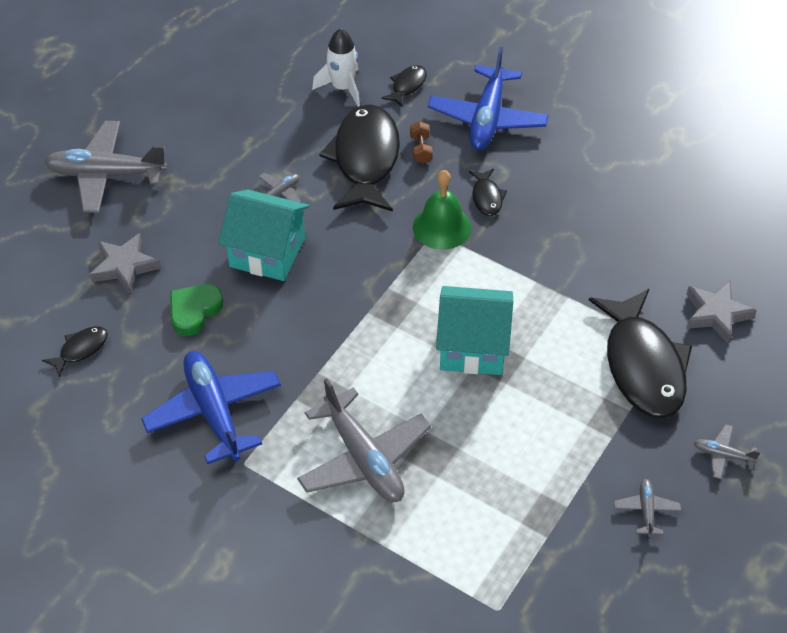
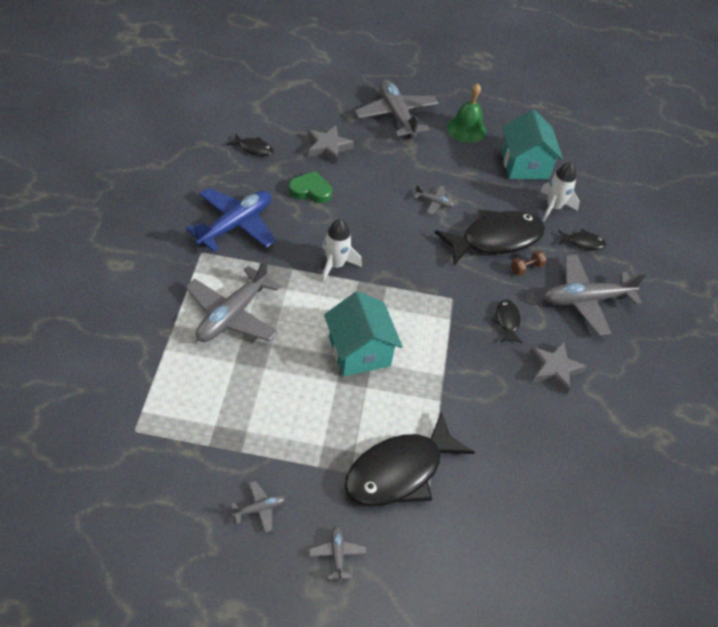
camera: 60 degrees right, 0 degrees up
turquoise house [219,190,309,281] -> turquoise house moved to [501,109,563,179]
green bell [413,170,471,250] -> green bell moved to [447,83,486,143]
blue plane [428,47,549,150] -> grey plane [544,255,646,336]
black fish [469,169,507,216] -> black fish turned 120 degrees clockwise [492,300,523,343]
grey star [686,281,757,344] -> grey star moved to [529,341,587,395]
none -> white rocket [322,219,362,283]

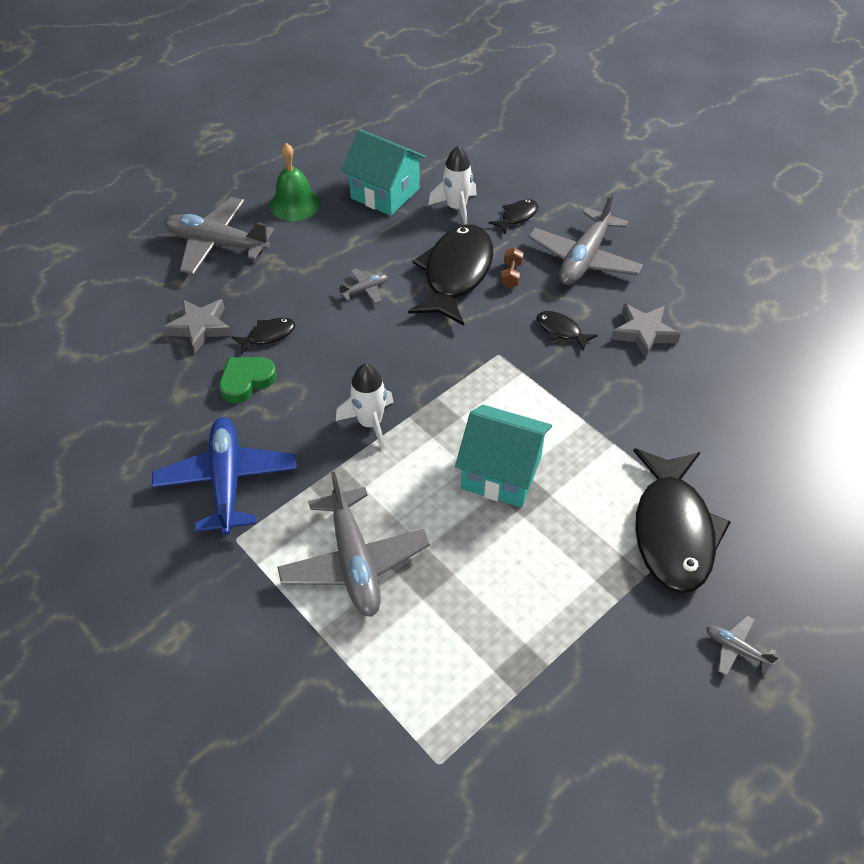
camera: 45 degrees left, 0 degrees up
black fish [227,134,274,156] -> black fish moved to [232,318,295,354]
grey plane [231,481,285,533] -> none

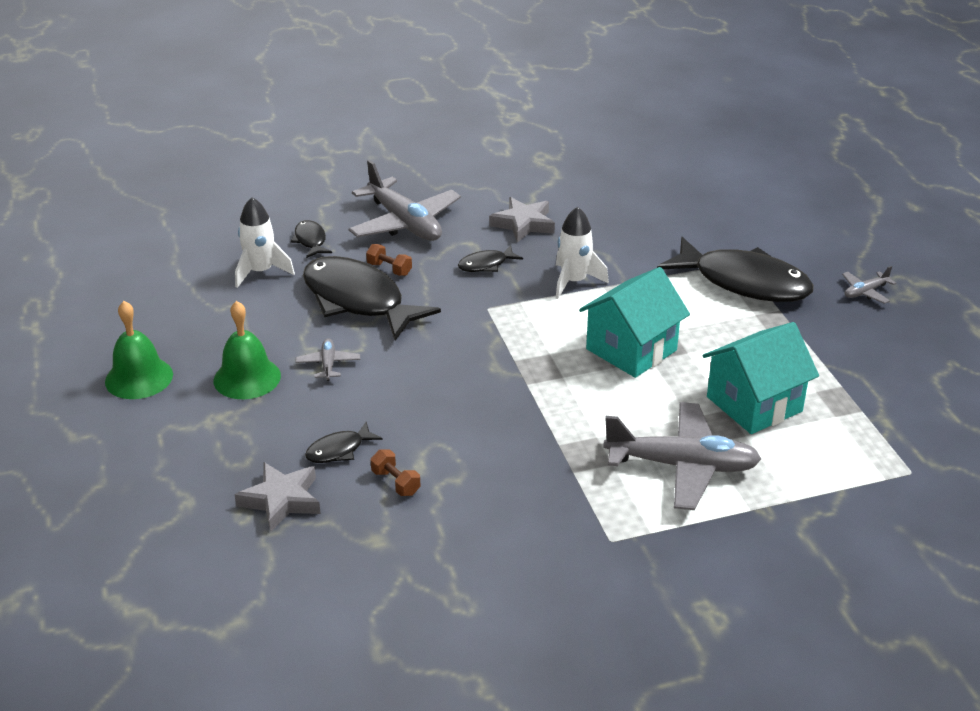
camera: 65 degrees left, 15 degrees down
blue plane [152,417,297,535] -> none
grey plane [164,197,274,275] -> none
green heart [219,357,277,403] -> brown dumbbell [371,450,421,496]
black fish [232,318,295,354] -> black fish turned 120 degrees counterclockwise [305,422,383,463]
white rocket [336,364,394,450] -> white rocket moved to [556,206,609,299]
turquoise house [341,129,426,216] -> turquoise house moved to [702,322,819,434]
none -> green bell [214,301,281,399]

